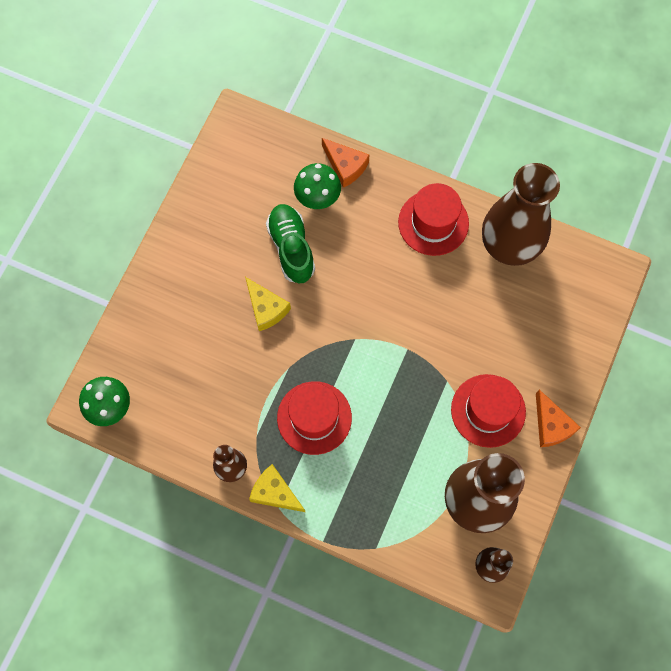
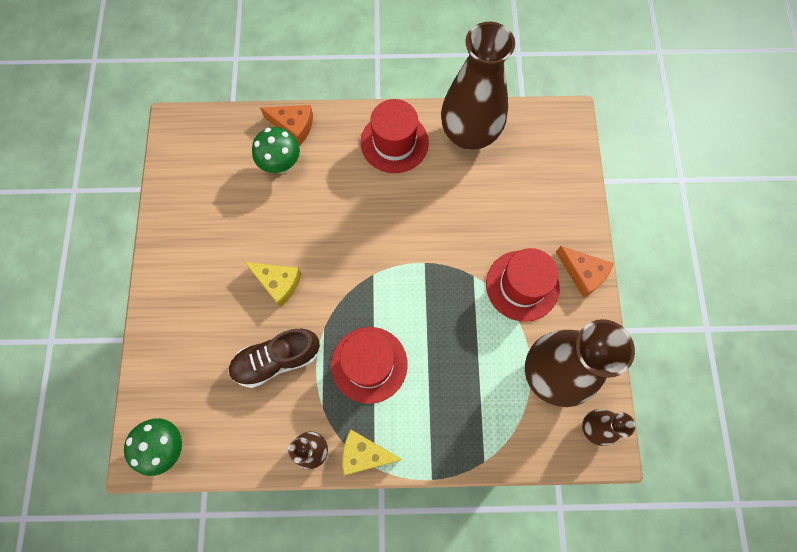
camera: 25 degrees left, 0 degrees up
green shoe [266,204,315,283] -> none
none -> brown shoe [228,329,320,388]

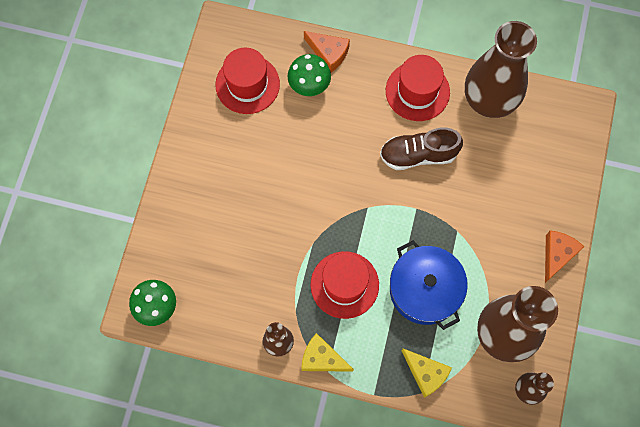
camera: 15 degrees right, 0 degrees up
brown shoe [228,329,320,388] -> brown shoe moved to [380,128,463,170]
yellow cheese [245,262,301,307] -> yellow cheese moved to [402,348,452,398]
red hat [486,248,560,322] -> red hat moved to [215,47,280,114]
orange cheese [556,246,614,298] -> orange cheese turned 120 degrees counterclockwise [545,231,584,283]
none -> blue pot [390,240,468,330]

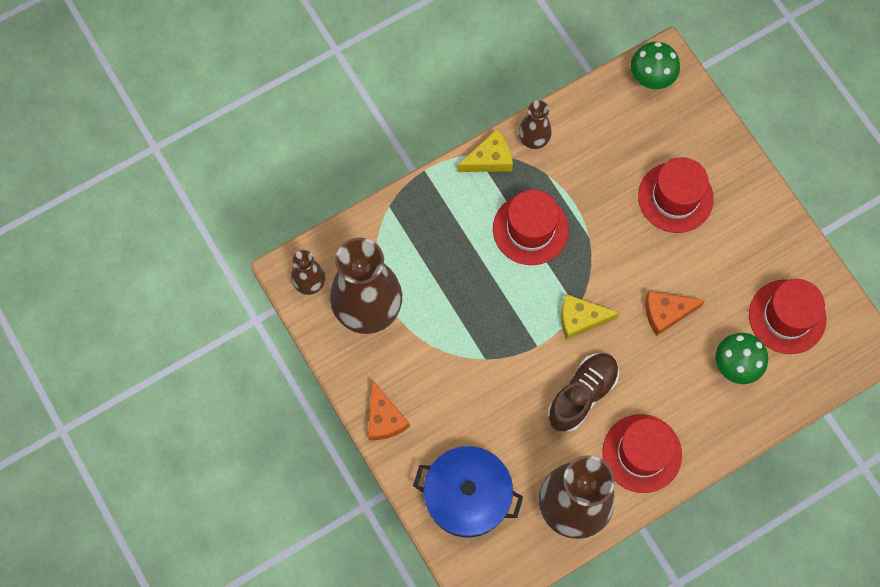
camera: 135 degrees right, 0 degrees up
orange cheese [304,31,350,73] -> orange cheese moved to [646,291,705,336]
blue pot [390,240,468,330] -> blue pot moved to [413,446,523,538]
yellow cheese [402,348,452,398] -> yellow cheese moved to [561,294,620,340]
none -> red hat [638,157,714,233]

